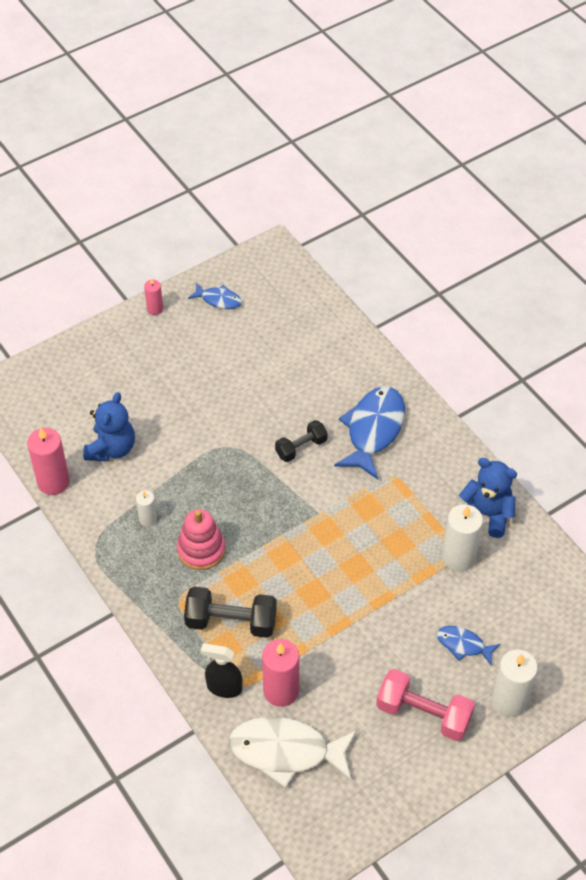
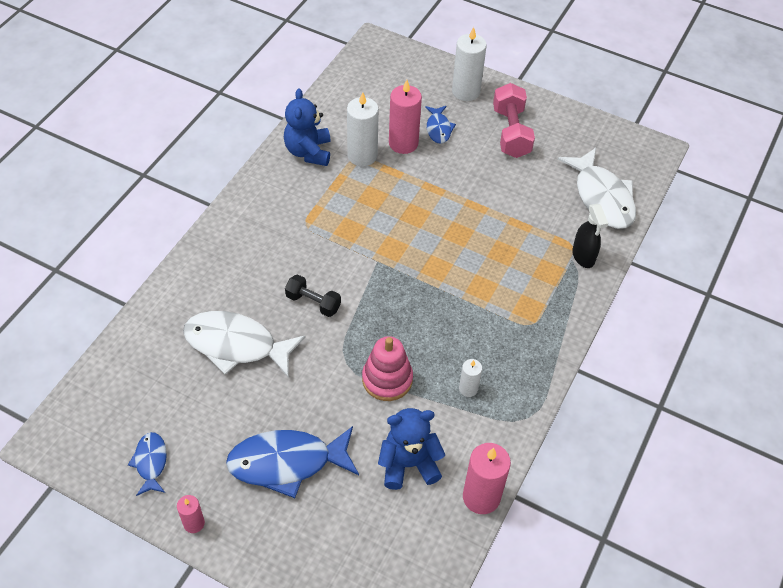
camera: 120 degrees left, 0 degrees up
pink stacking toy [177,509,225,570] -> pink stacking toy moved to [362,336,413,401]
black dumbbell [184,587,277,638] -> none
pink candle [262,639,299,707] -> pink candle moved to [389,80,422,154]
blue fish [334,386,405,479] -> blue fish moved to [226,426,359,498]
none -> white fish [183,311,306,378]

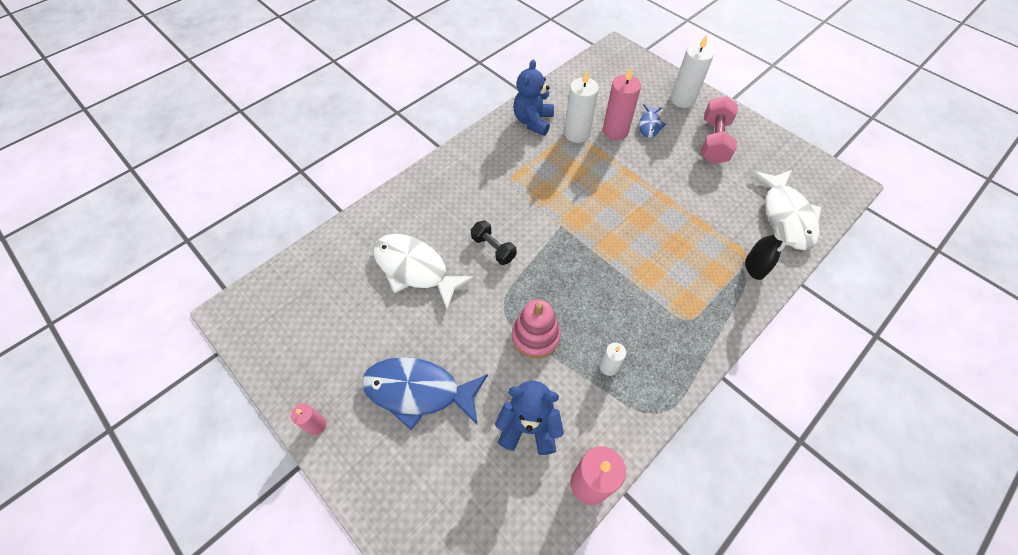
camera: 20 degrees right, 5 degrees up
blue fish [128,432,167,496] -> none

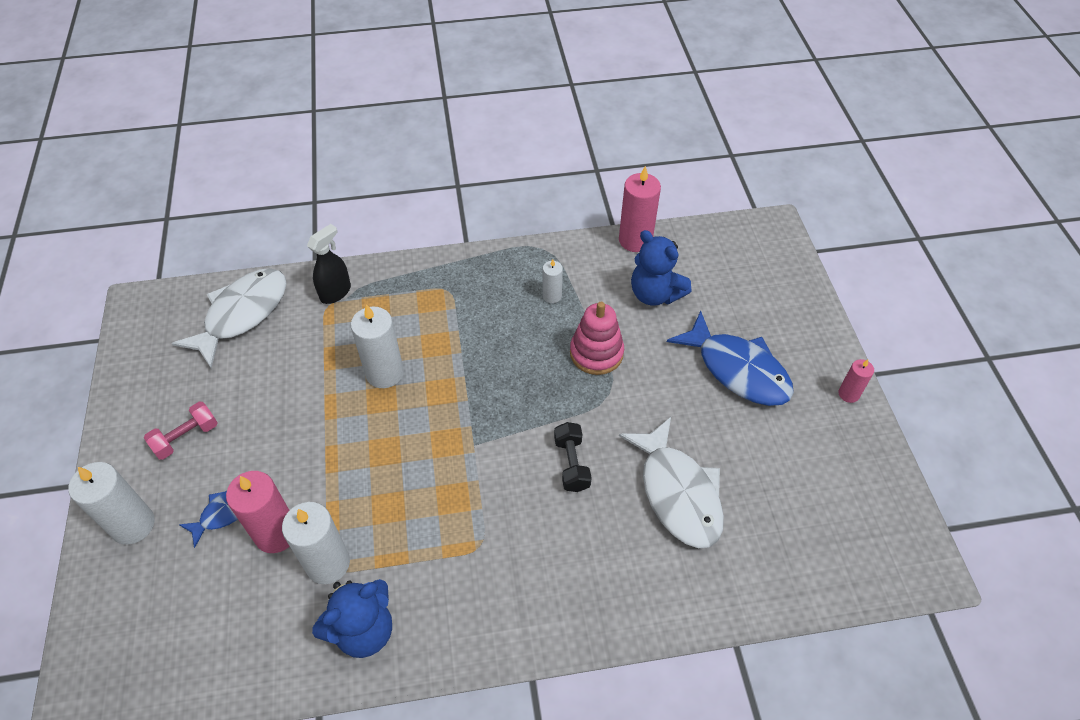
camera: 145 degrees left, 5 degrees down
pink dumbbell [701,96,738,164] -> pink dumbbell [144,402,218,460], size x0.63
none -> white candle [351,304,404,388]

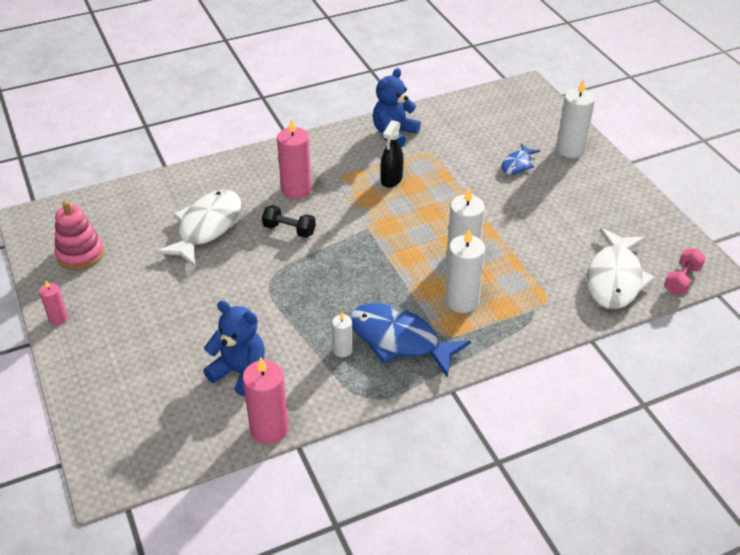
camera: 165 degrees right, 10 degrees down
pink dumbbell [144,402,218,460] -> pink dumbbell moved to [664,249,706,295]
pink candle [226,471,290,553] -> pink candle moved to [277,118,312,199]
white candle [282,502,350,584] -> white candle moved to [445,229,485,313]
black spray bottle [307,224,351,304] -> black spray bottle moved to [381,120,403,188]
black dumbbell [554,422,592,492] -> black dumbbell turned 45 degrees counterclockwise [262,205,316,238]
pink stacking toy [570,302,624,375] -> pink stacking toy moved to [55,201,104,270]
white fish [619,417,724,548] -> white fish turned 60 degrees clockwise [155,190,241,267]
blue fish [667,311,794,406] -> blue fish moved to [350,303,471,378]

